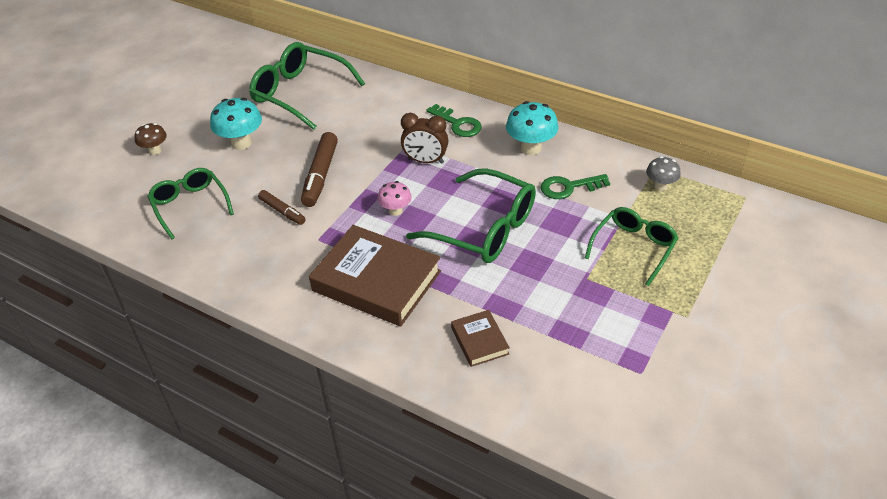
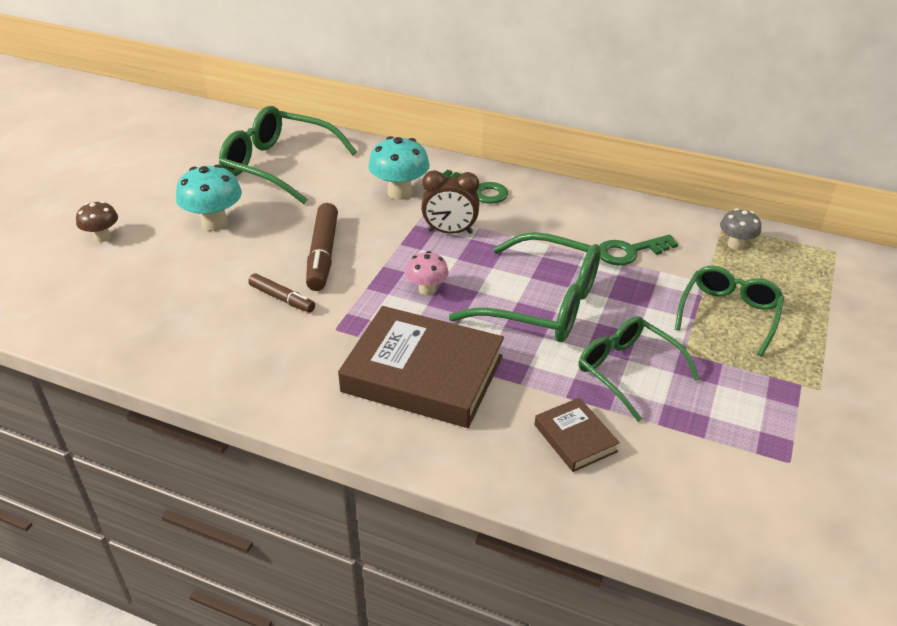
camera: 10 degrees left, 5 degrees down
green glasses [147,168,234,240] -> green glasses moved to [579,316,700,422]
turquoise mushroom [506,101,559,155] -> turquoise mushroom moved to [368,136,430,200]

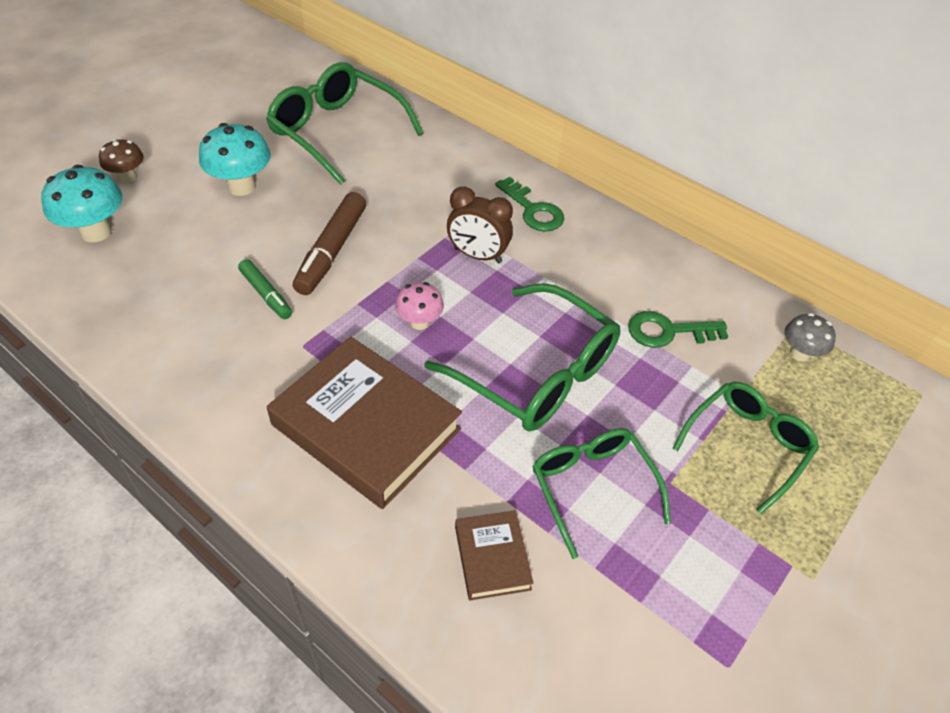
camera: 15 degrees right, 10 degrees up
brown marker [248,273,315,312] -> green marker [238,259,292,319]
turquoise mushroom [368,136,430,200] -> turquoise mushroom moved to [41,165,122,242]

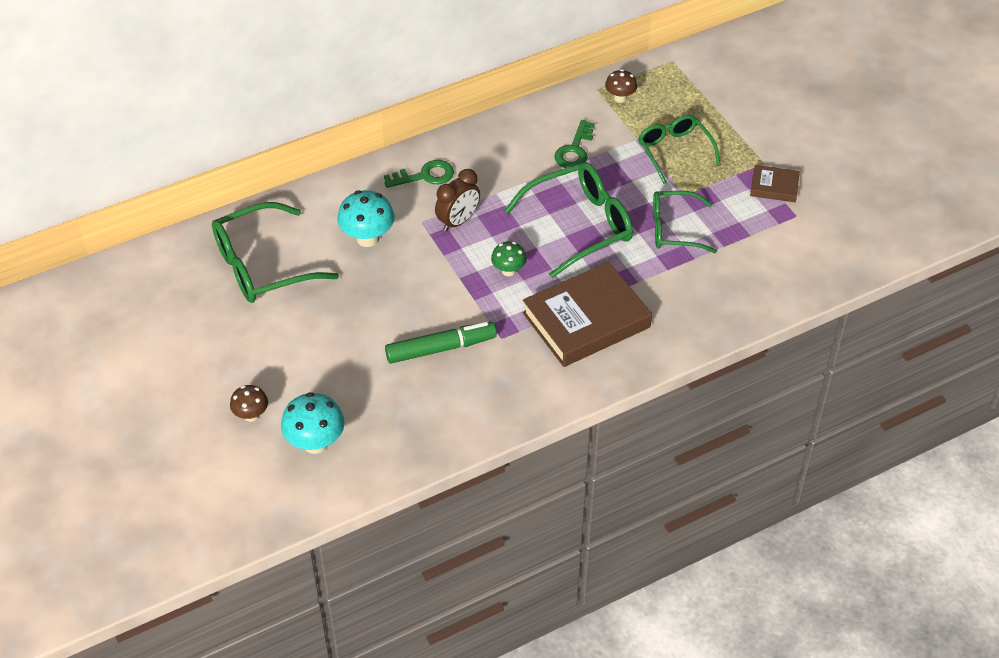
camera: 65 degrees left, 0 degrees up
turquoise mushroom [199,123,271,196] -> turquoise mushroom moved to [337,190,395,247]
green marker [238,259,292,319] -> green marker [385,322,497,364], size x1.67
brown marker [293,192,366,295] -> none
pink mushroom [395,282,444,330] -> green mushroom [491,241,527,276]
brown book [455,510,534,601] -> brown book moved to [750,165,800,202]
grey mushroom [784,313,836,362] -> brown mushroom [605,69,637,103]

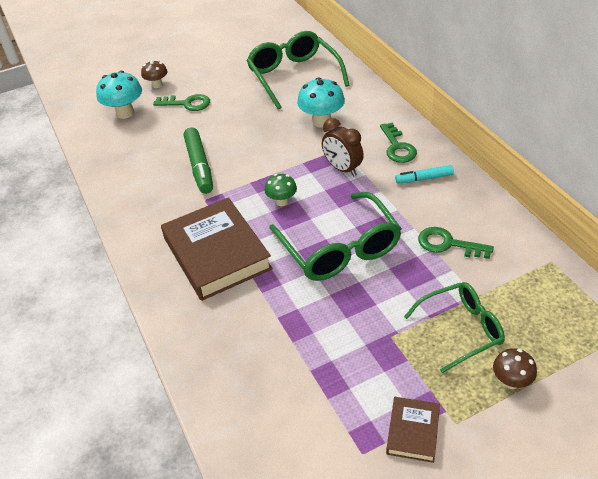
camera: 95 degrees right, 5 degrees down
brown mushroom [605,69,637,103] -> brown mushroom moved to [493,348,537,389]
green glasses [653,191,717,253] -> none
none -> green key [153,94,210,111]
none -> turquoise marker [395,165,454,183]

